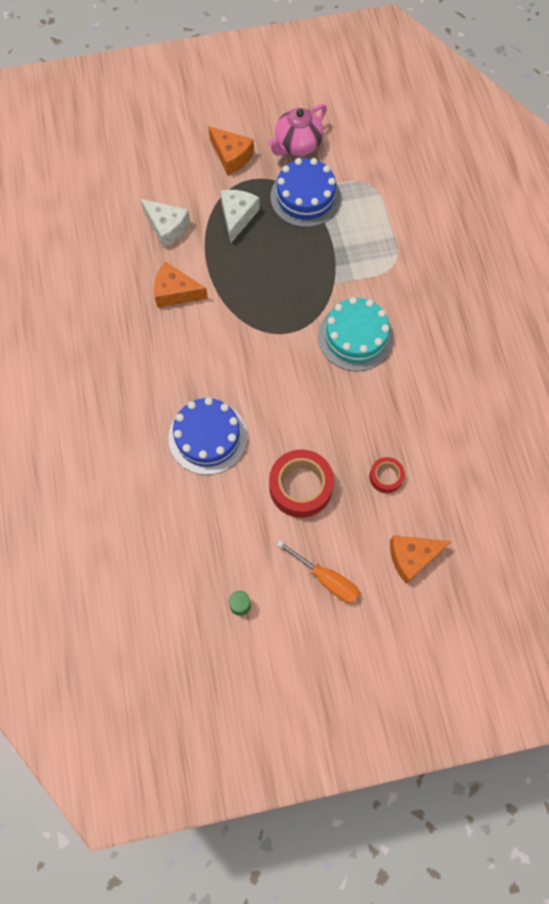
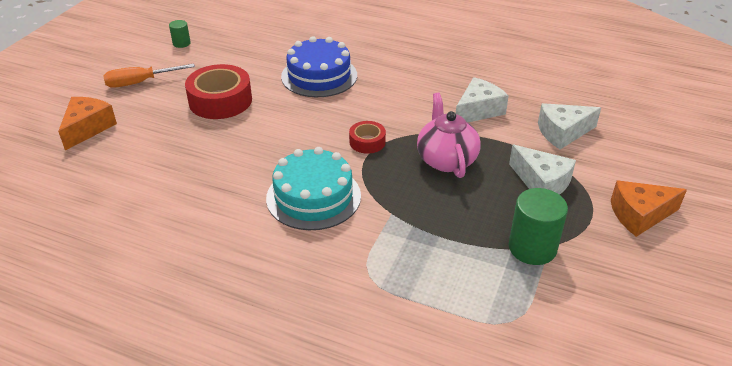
camera: 125 degrees right, 30 degrees down
orange cheese [154,262,208,308] -> white cheese [456,77,509,122]
pink teapot [268,104,327,156] -> pink teapot moved to [417,93,481,178]
blue cake [270,158,341,227] -> green cylinder [509,188,568,265]
red tape [369,457,405,493] -> red tape moved to [349,121,386,154]

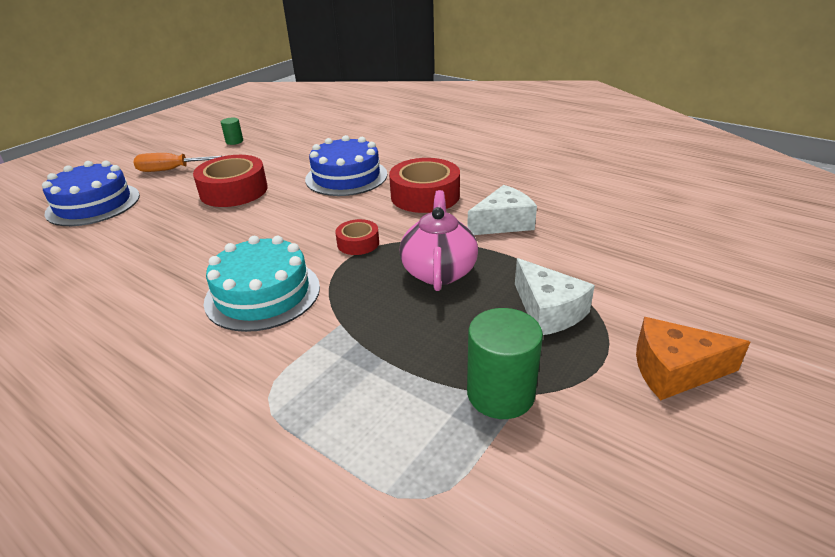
camera: 15 degrees right, 5 degrees down
orange cheese [58,97,117,151] -> blue cake [42,161,140,226]
white cheese [538,103,601,149] -> none
none -> red tape [389,158,460,213]

